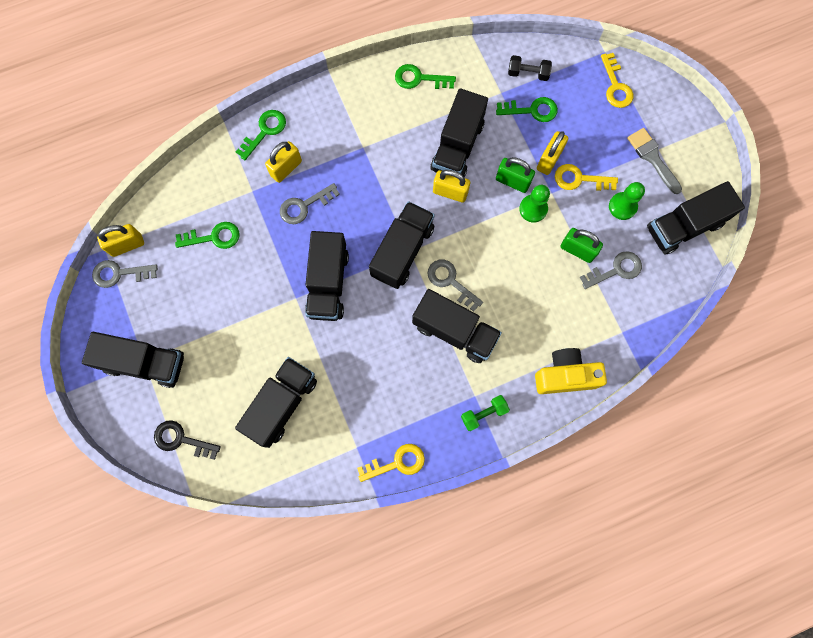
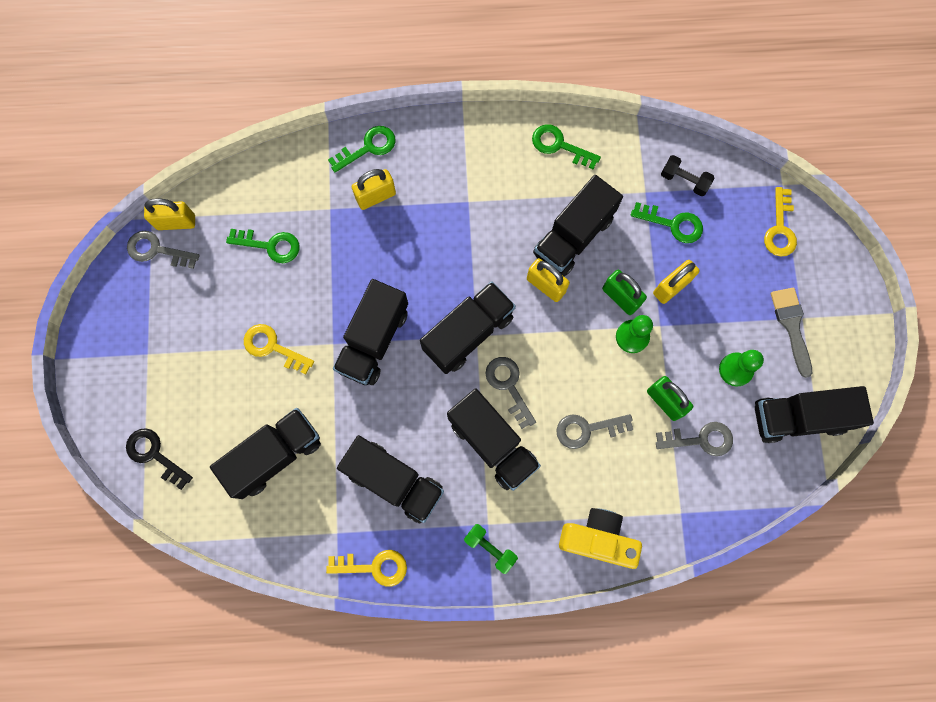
camera: 20 degrees right, 0 degrees up
black truck [82,332,184,388] -> black truck moved to [337,435,444,523]
grey key [280,183,340,224] -> grey key moved to [556,414,633,449]
green dumbbell [461,395,510,431] -> green dumbbell turned 45 degrees clockwise [464,524,518,574]
yellow key [555,164,618,191] -> yellow key moved to [244,324,314,375]

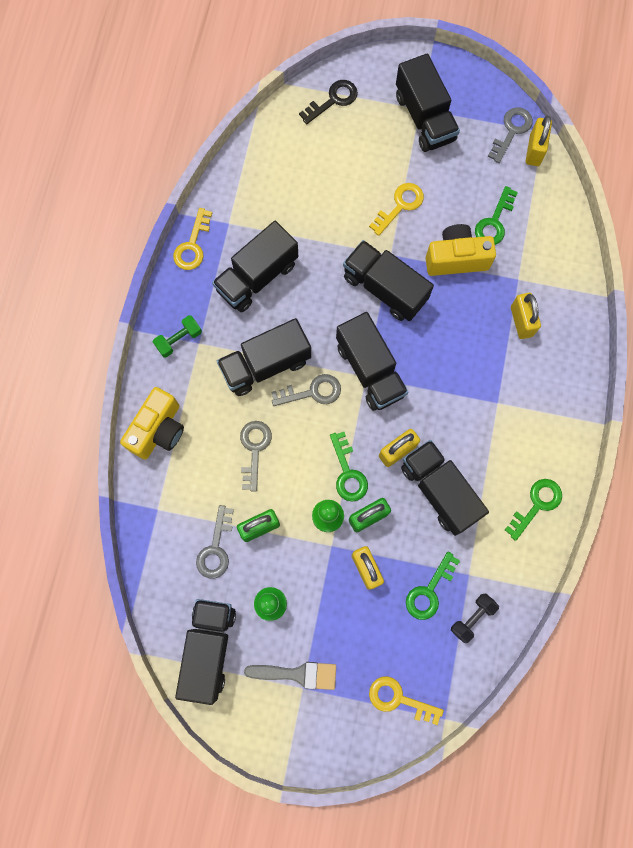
camera: 105 degrees right, 0 degrees up
black truck [210,408,321,499] -> black truck moved to [396,54,460,152]
green key [328,126,396,172] -> green key moved to [330,432,368,501]
none -> yellow camera [426,224,496,276]

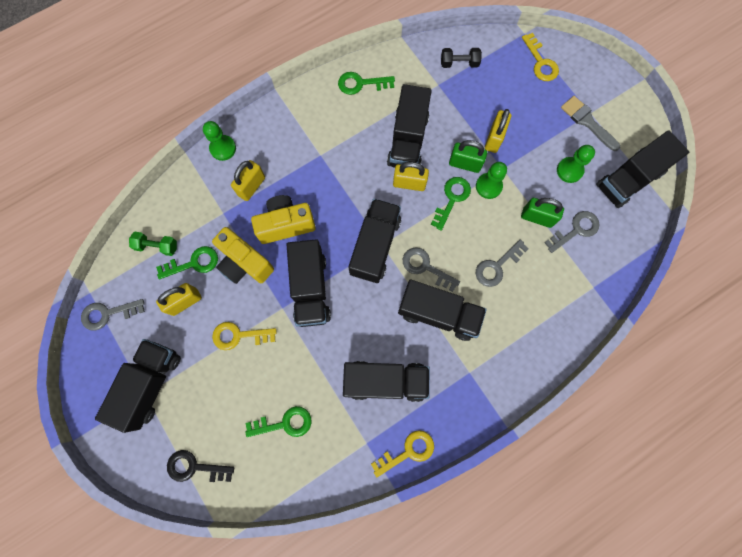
camera: 135 degrees left, 0 degrees up
yellow camera [120,387,184,459] -> yellow camera moved to [251,195,316,244]
green dumbbell [153,315,202,358] -> green dumbbell moved to [129,232,177,256]
green key [406,552,460,620] -> green key moved to [246,406,311,437]
yellow padlock [526,116,552,166] -> yellow padlock moved to [156,283,202,316]
none -> green pawn [203,121,236,161]

